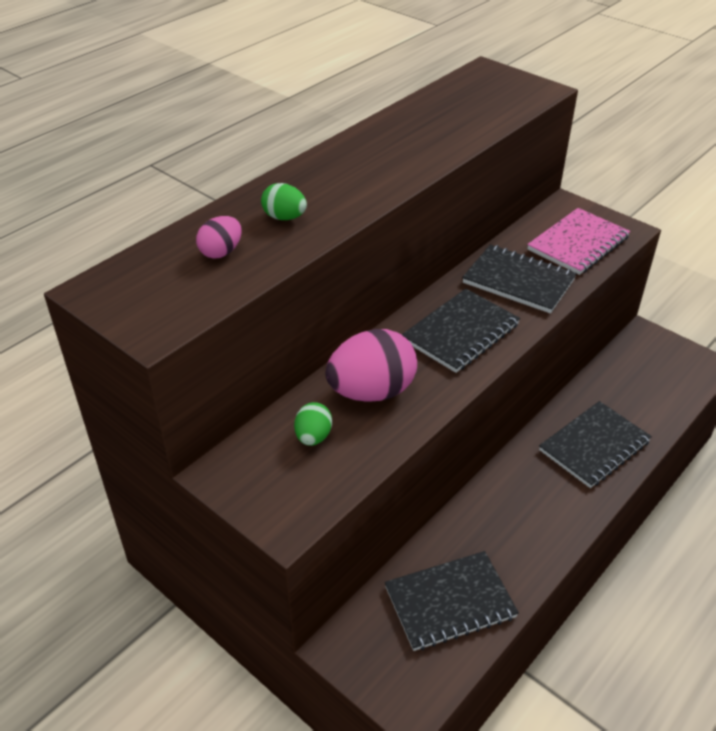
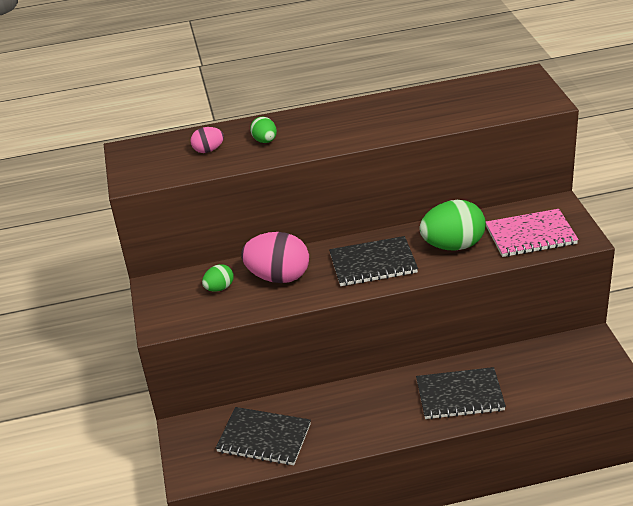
camera: 40 degrees right, 5 degrees down
black notebook [462,245,577,313] -> green egg [419,200,486,251]

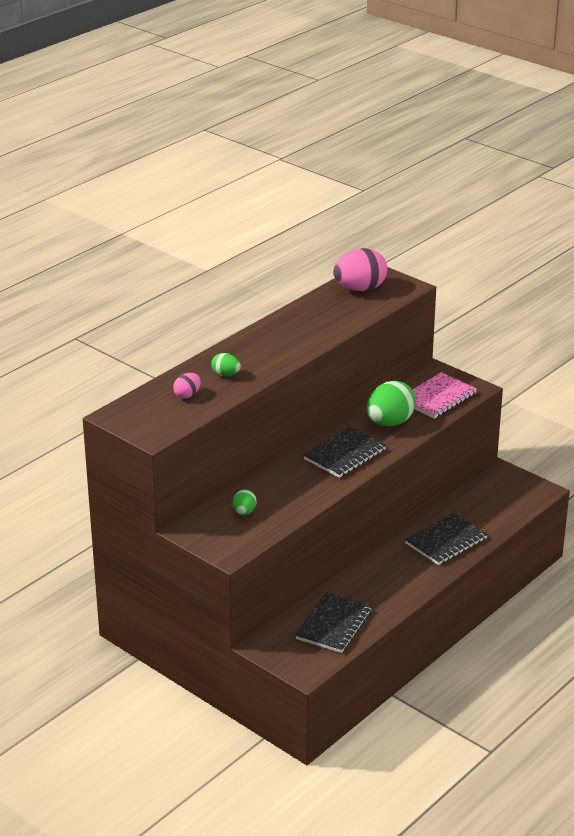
camera: 40 degrees left, 5 degrees down
black notebook [216,407,311,466] -> black notebook turned 45 degrees counterclockwise [295,592,372,653]
pink egg [241,232,309,283] -> pink egg moved to [333,248,387,291]

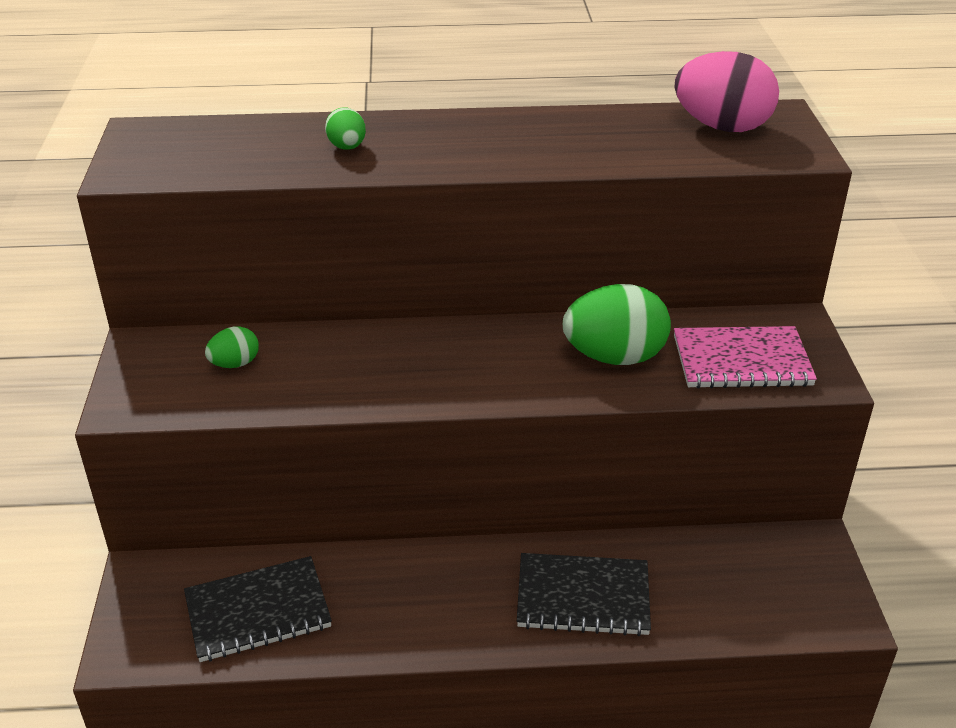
camera: 45 degrees right, 5 degrees up
pink egg [173,373,201,398] -> none
black notebook [303,427,386,478] -> none

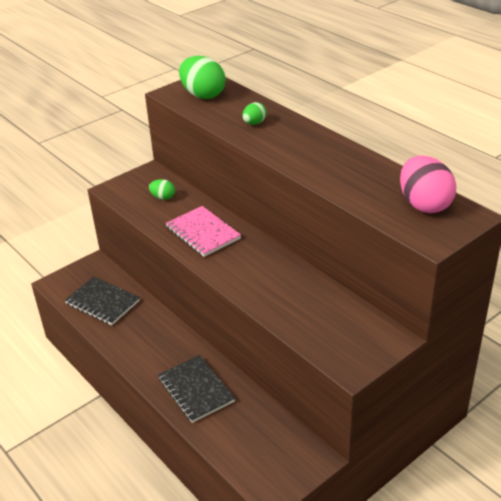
camera: 55 degrees right, 0 degrees up
green egg [563,284,671,365] -> green egg moved to [179,56,225,99]
pink notebook [674,326,817,388] -> pink notebook moved to [166,206,241,257]

